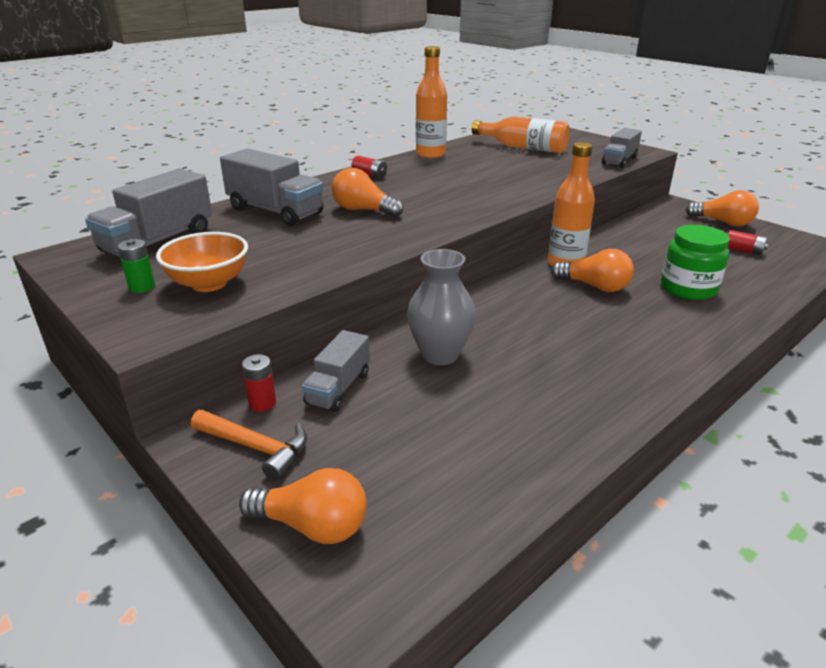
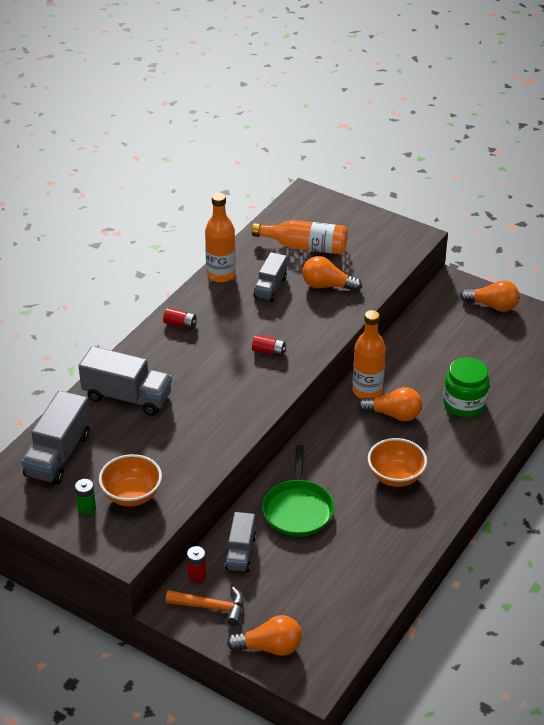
camera: 15 degrees left, 10 degrees up
orange light bulb [332,168,403,217] -> orange light bulb moved to [302,256,362,292]
grey vase [407,249,476,365] -> green pan [262,445,334,537]
grey truck [602,128,642,168] -> grey truck moved to [253,252,287,301]
red battery [728,230,768,255] -> red battery moved to [252,335,286,357]
none -> orange bowl [368,438,427,487]

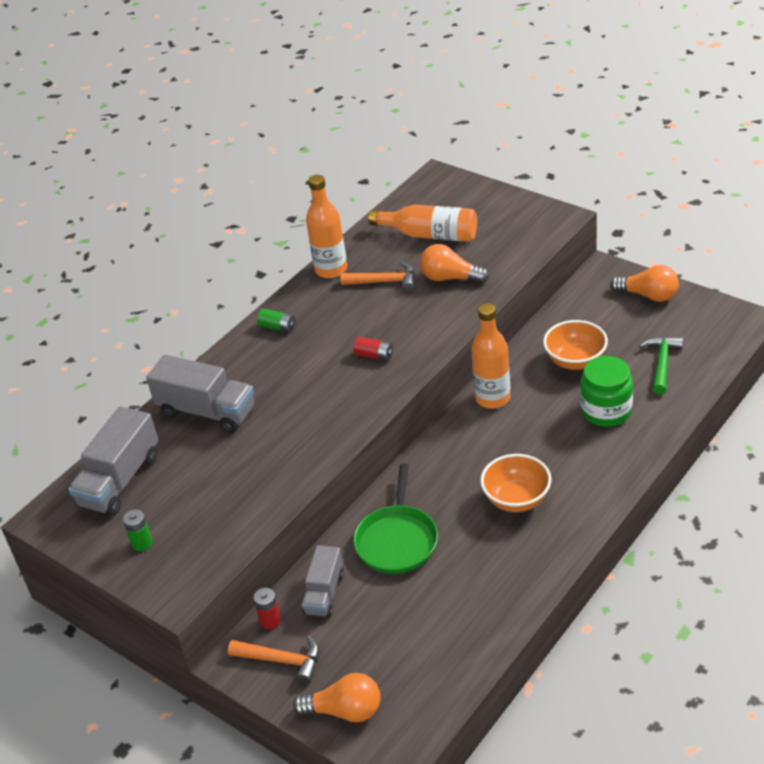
camera: 10 degrees right, 0 degrees up
orange bowl [99,454,162,506] -> orange bowl moved to [543,320,608,370]
red battery [163,308,197,330] -> green battery [257,309,296,333]
grey truck [253,252,287,301] -> orange hammer [340,261,415,292]
orange light bulb [358,387,422,421] -> none
none -> green hammer [639,336,683,395]

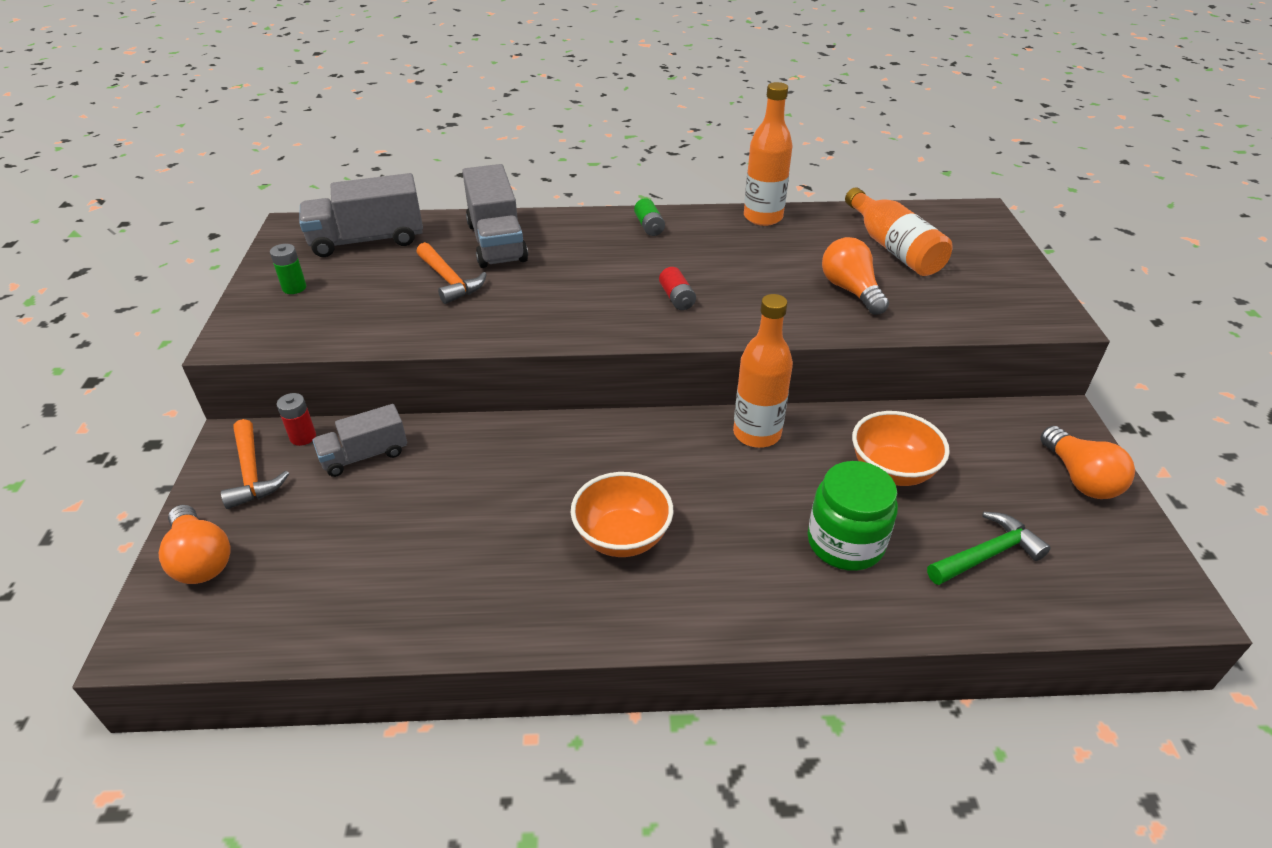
camera: 45 degrees right, 0 degrees up
orange hammer [340,261,415,292] -> orange hammer moved to [416,242,487,304]
green pan [353,464,438,574] -> none

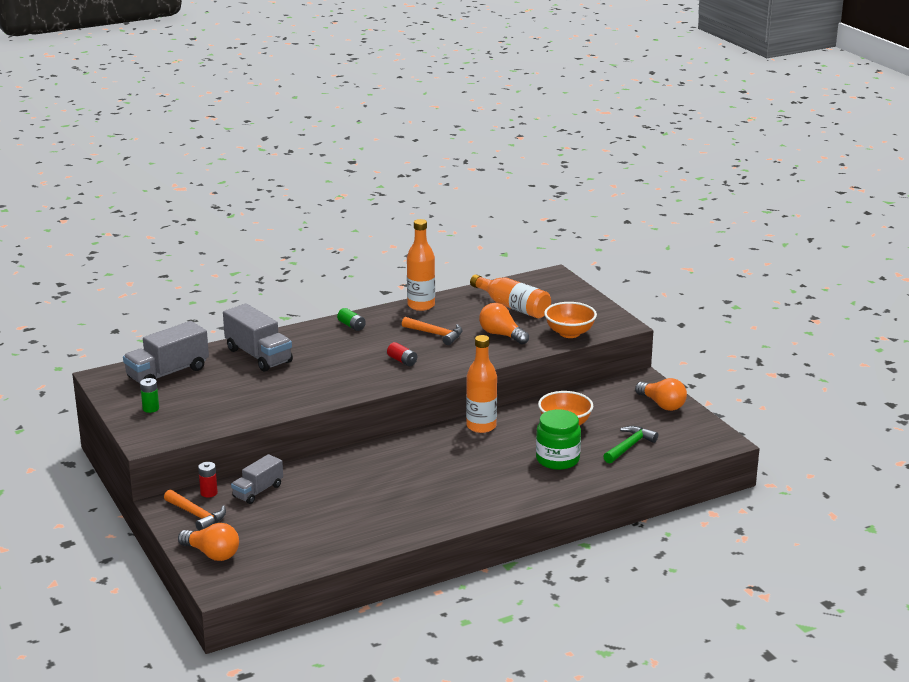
camera: 25 degrees left, 15 degrees down
orange hammer [416,242,487,304] -> orange hammer moved to [402,317,463,345]
orange bowl [571,472,673,557] -> orange bowl moved to [544,302,597,338]

